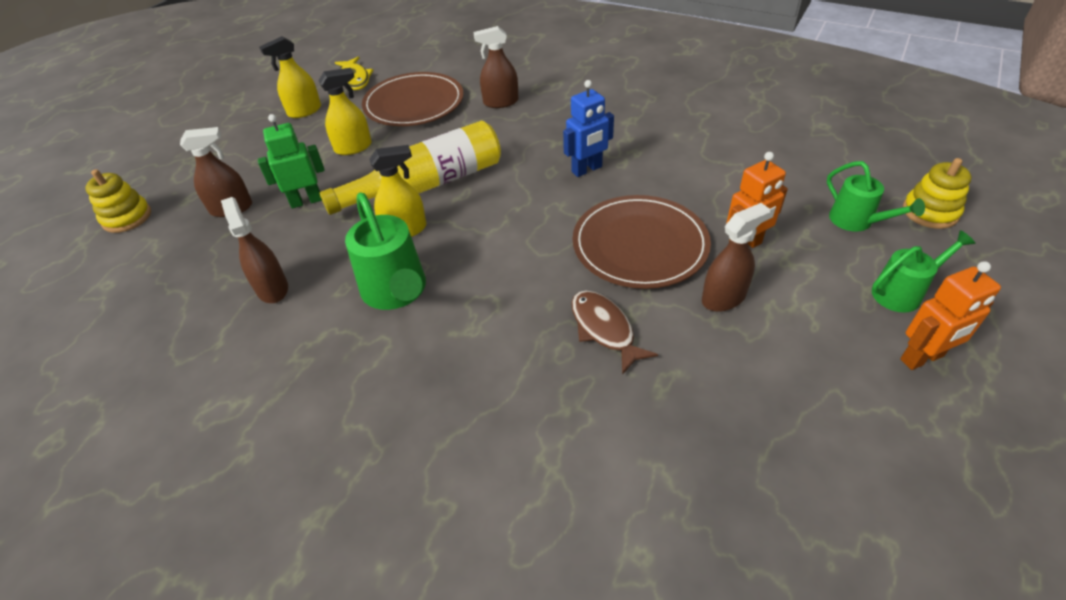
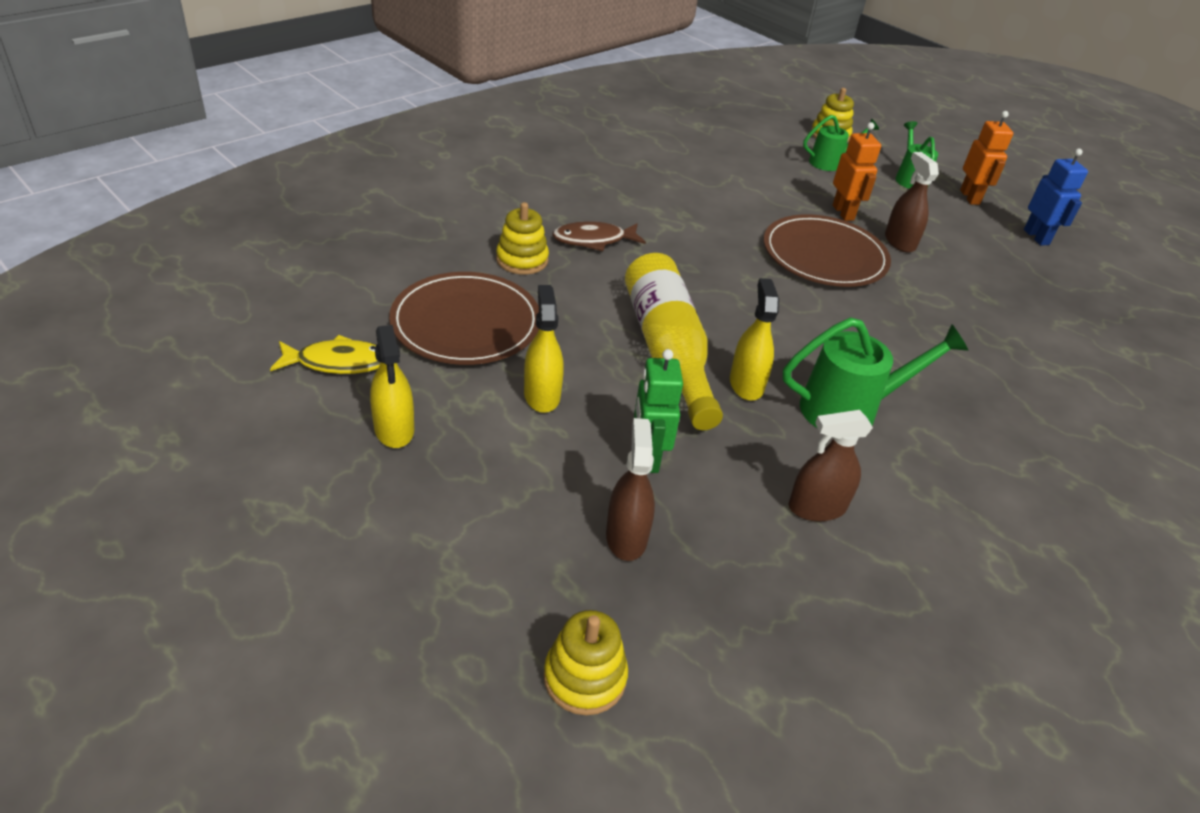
camera: 80 degrees left, 5 degrees down
brown spray bottle [473,26,518,108] -> yellow stacking toy [496,202,549,275]
blue robot [563,80,614,177] -> blue robot moved to [1024,149,1088,246]
brown fish [571,290,658,375] -> brown fish moved to [552,221,646,251]

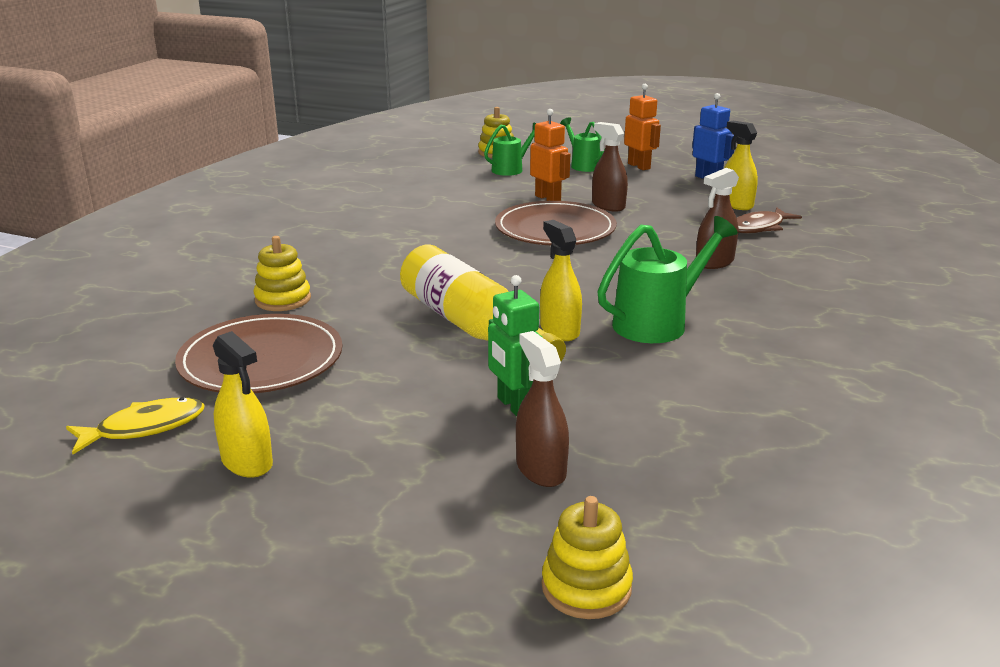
camera: 20 degrees left, 15 degrees down
yellow spray bottle [524,285,564,413] -> yellow spray bottle moved to [724,121,758,210]
brown fish [552,221,646,251] -> brown fish moved to [737,207,802,234]
brown spray bottle [789,410,873,521] -> brown spray bottle moved to [696,168,739,269]

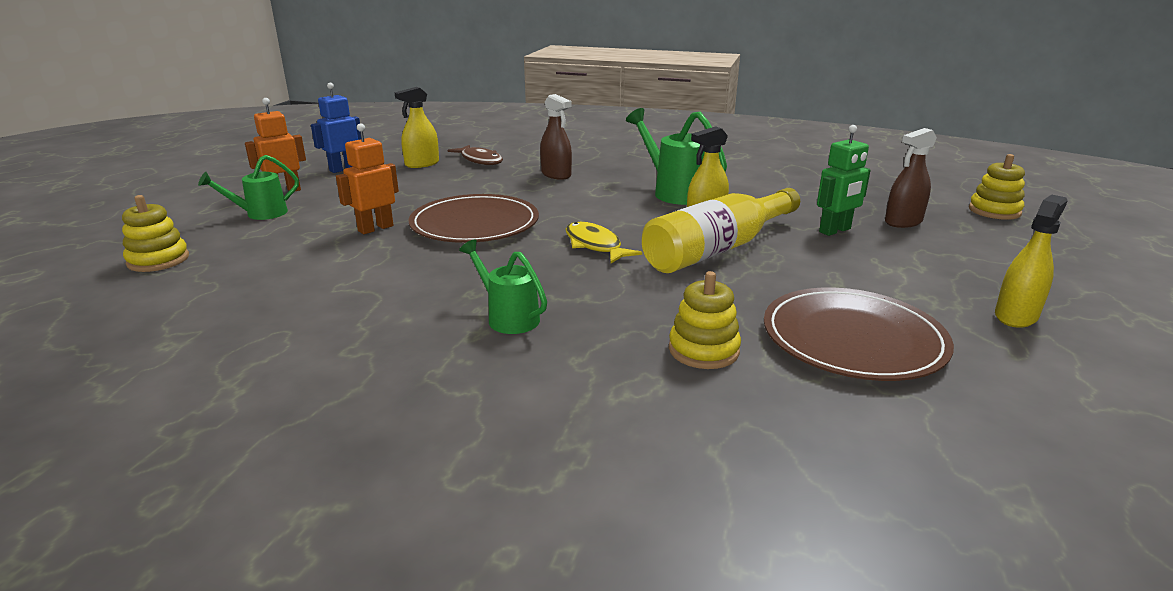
camera: 95 degrees left, 0 degrees up
yellow fish [66,397,205,454] -> yellow fish moved to [566,222,642,263]
green watering can [484,123,536,176] -> green watering can moved to [459,239,547,334]
brown spray bottle [592,122,628,211] -> none

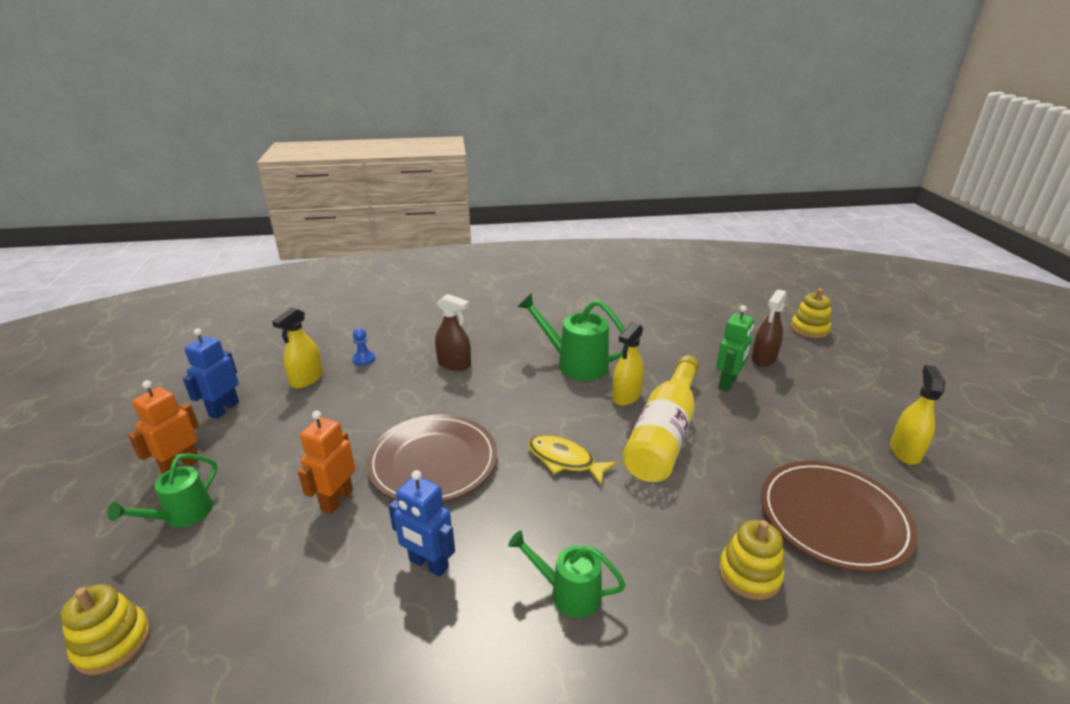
camera: 25 degrees left, 5 degrees up
brown fish [447,145,503,165] -> blue pawn [352,328,375,366]
none -> blue robot [388,470,455,577]

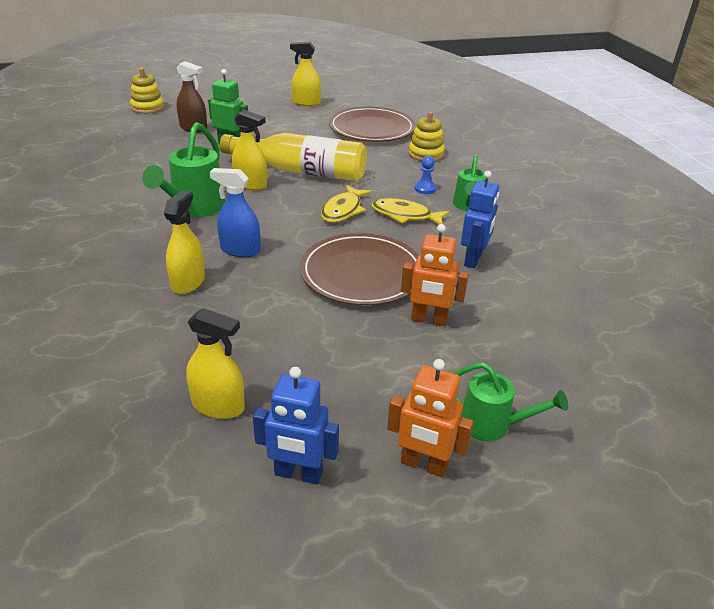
camera: 100 degrees left, 5 degrees up
yellow stacking toy [61,584,150,675] -> none
blue pawn [352,328,375,366] -> blue pawn moved to [414,156,436,194]
brown spray bottle [435,294,471,371] -> yellow spray bottle [164,190,205,294]
none -> blue spray bottle [210,168,261,257]
none -> yellow fish [372,198,450,224]

